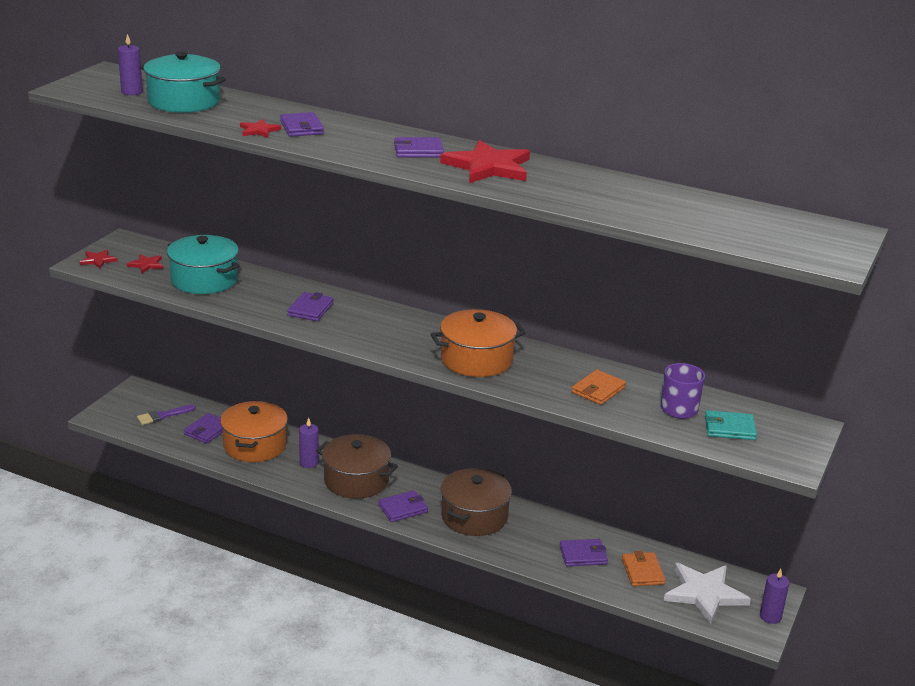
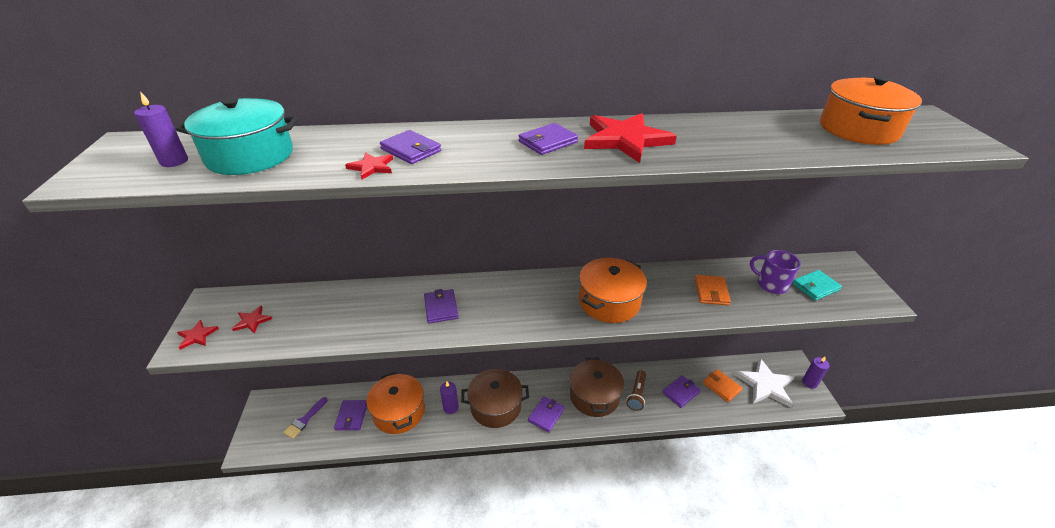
camera: 30 degrees left, 10 degrees up
turquoise pot [167,235,240,294] -> none
none -> brown flashlight [627,370,646,411]
none -> orange pot [820,76,922,145]

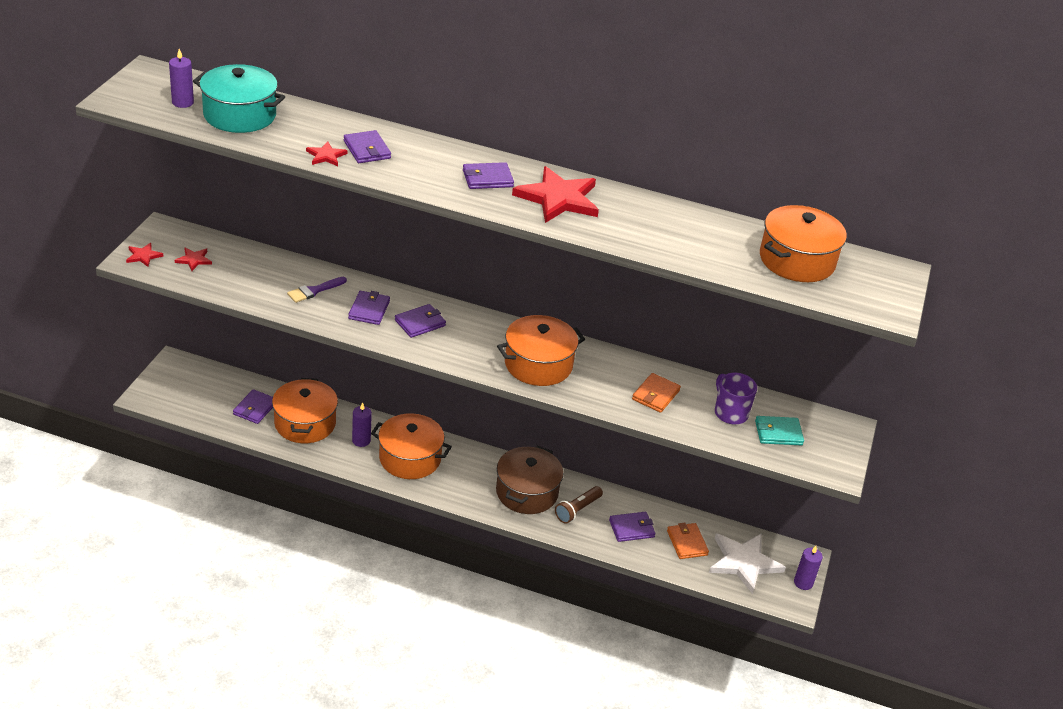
camera: 20 degrees right, 0 degrees up
purple brush [283,397,328,439] -> purple brush moved to [287,277,347,303]
brown pot [461,369,529,428] -> orange pot [371,413,452,479]
purple wallet [528,396,565,433] -> purple wallet moved to [395,304,446,338]

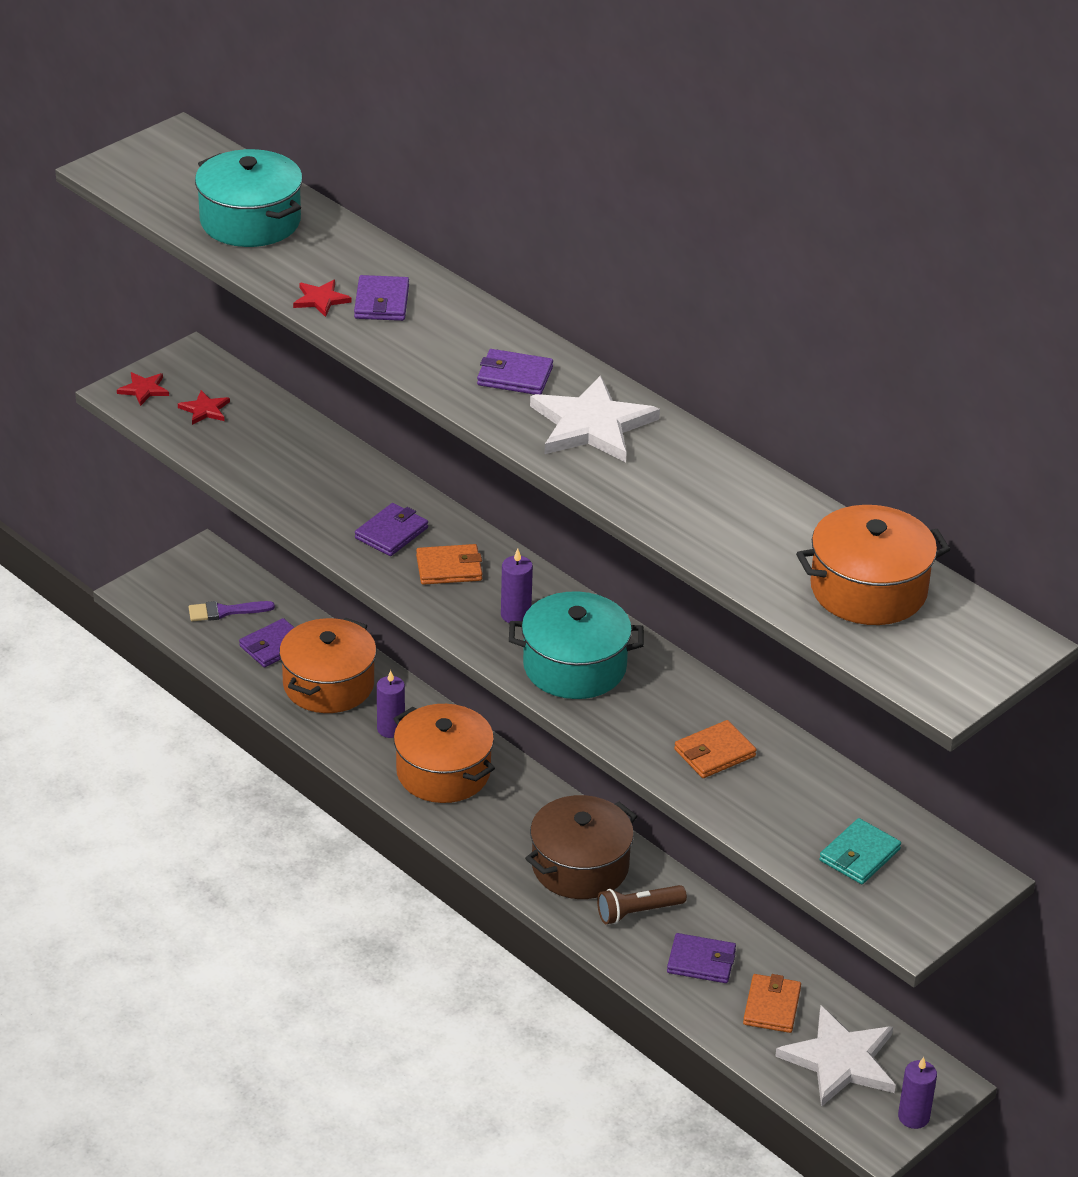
camera: 30 degrees right, 0 degrees up
purple candle [169,49,194,108] -> purple candle moved to [501,549,533,623]
purple brush [287,277,347,303] -> purple brush moved to [189,601,275,621]
purple wallet [395,304,446,338] -> orange wallet [416,544,482,585]
orange pot [497,315,585,386] -> turquoise pot [509,591,644,699]
red star [512,166,599,223] -> white star [530,375,660,463]
purple mug [715,373,757,424] -> none
turquoise wallet [755,416,804,445] -> turquoise wallet turned 75 degrees counterclockwise [819,818,901,884]

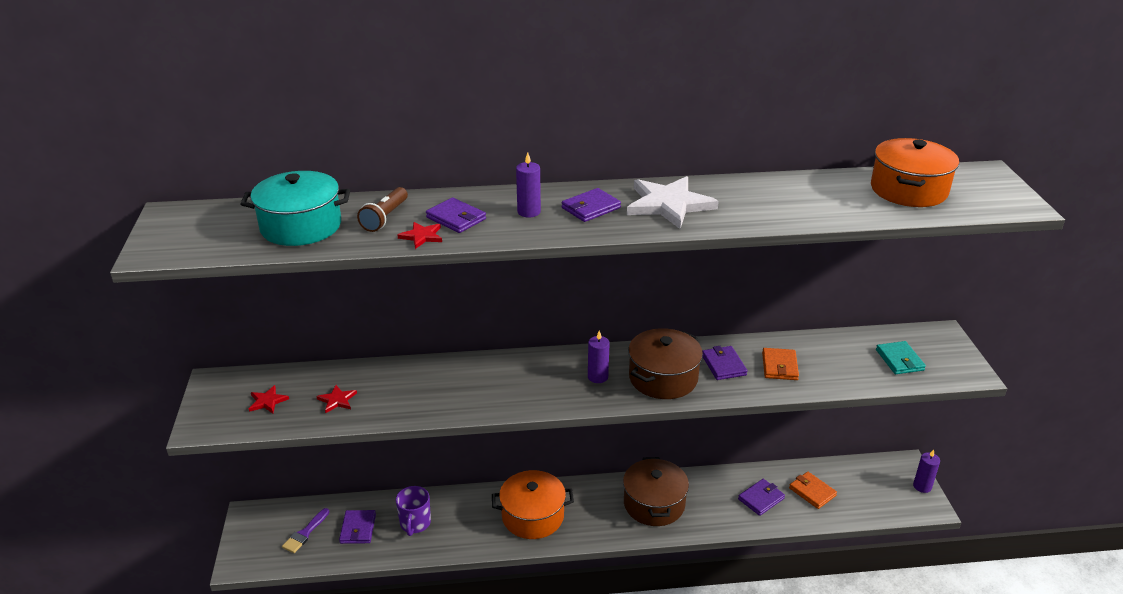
camera: 50 degrees left, 5 degrees down
red star [117,372,169,406] -> red star moved to [316,385,357,413]
orange pot [279,617,376,713] -> purple mug [396,486,431,536]
purple wallet [355,503,428,556] -> purple wallet moved to [702,346,748,380]
purple candle [377,670,405,738] -> purple candle moved to [516,152,541,218]
orange wallet [416,544,482,585] -> none
turquoise pot [509,591,644,699] -> brown pot [628,328,703,399]
brown flashlight [597,885,687,924] -> brown flashlight moved to [357,187,408,232]
white star [775,1005,896,1107] -> none

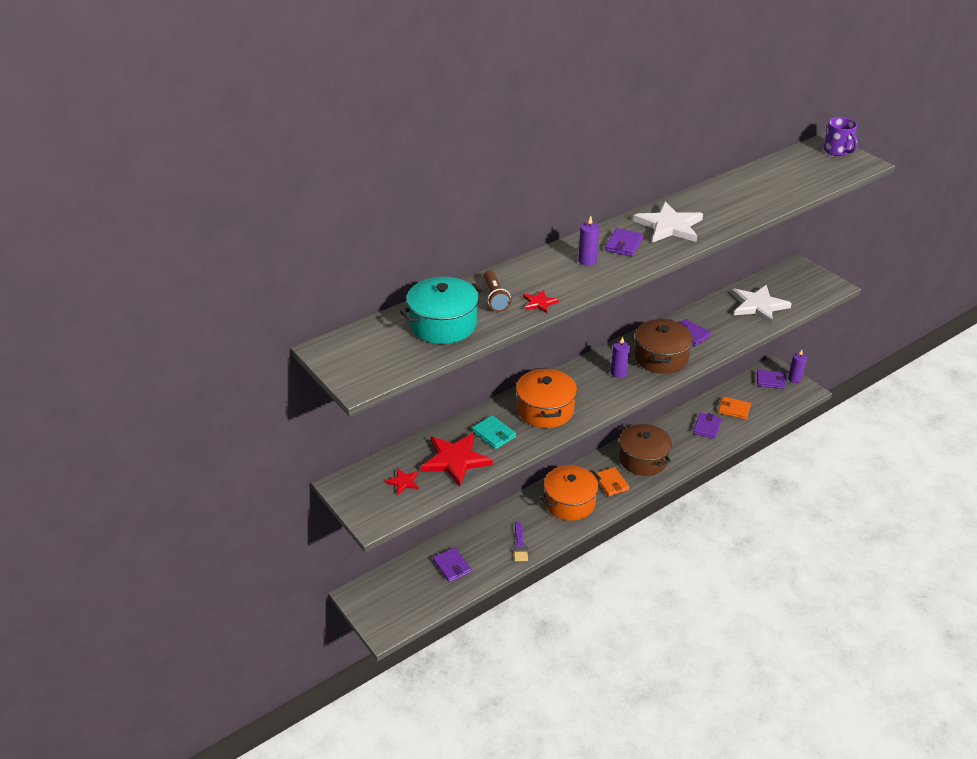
camera: 30 degrees left, 5 degrees up
purple brush [282,508,329,553] -> purple brush moved to [513,522,528,561]
red star [316,385,357,413] -> red star [420,433,493,487], size x2.13
purple mug [396,486,431,536] -> purple mug moved to [824,117,858,156]
purple wallet [426,198,486,233] -> purple wallet moved to [757,370,787,389]
orange wallet [762,348,799,380] -> orange wallet moved to [596,467,629,497]
orange pot [871,138,959,207] -> orange pot moved to [516,368,577,428]
turquoise wallet [876,341,926,374] -> turquoise wallet moved to [472,415,516,449]
none -> white star [731,285,792,324]

